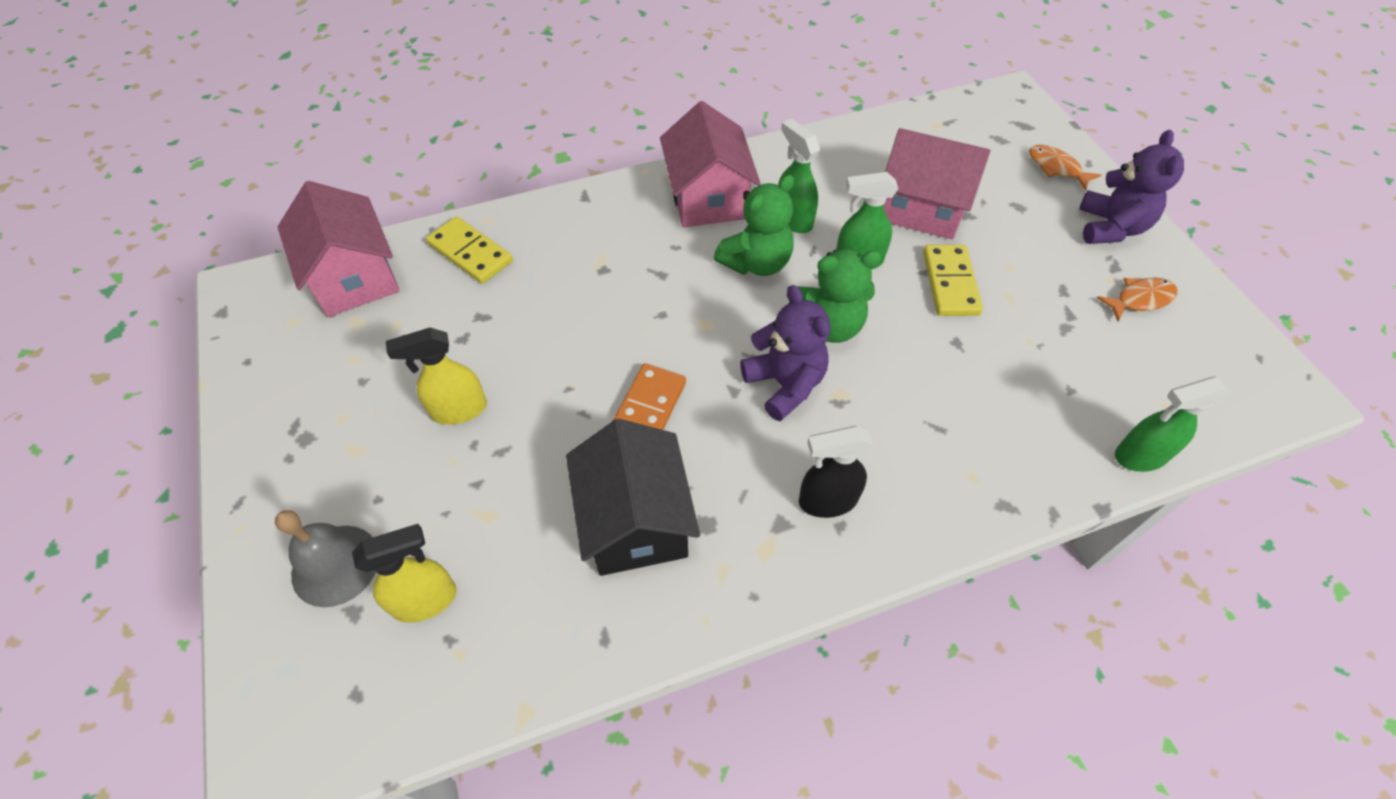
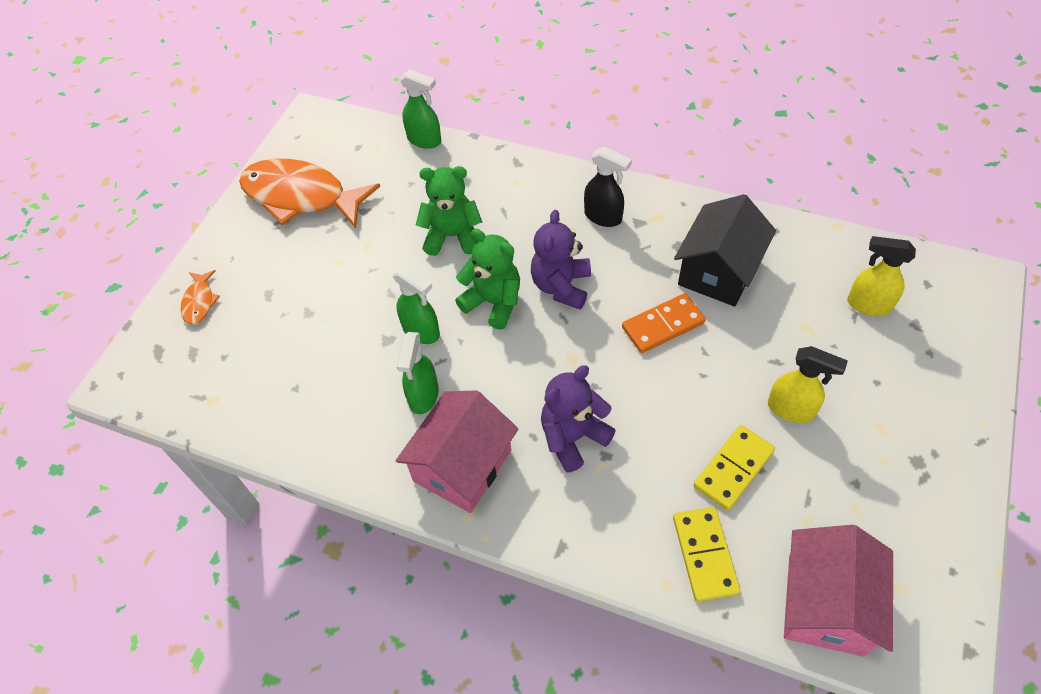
camera: 135 degrees left, 0 degrees up
grey bell [275,510,376,607] -> none
green teddy bear [714,175,794,276] -> green teddy bear moved to [416,166,482,256]
pink house [884,128,991,240] -> none
yellow domino [923,245,983,316] -> yellow domino moved to [694,425,775,510]
purple teddy bear [1079,130,1184,244] -> purple teddy bear moved to [541,365,616,473]
orange fish [1097,277,1177,321] -> orange fish [239,159,380,228], size x2.29

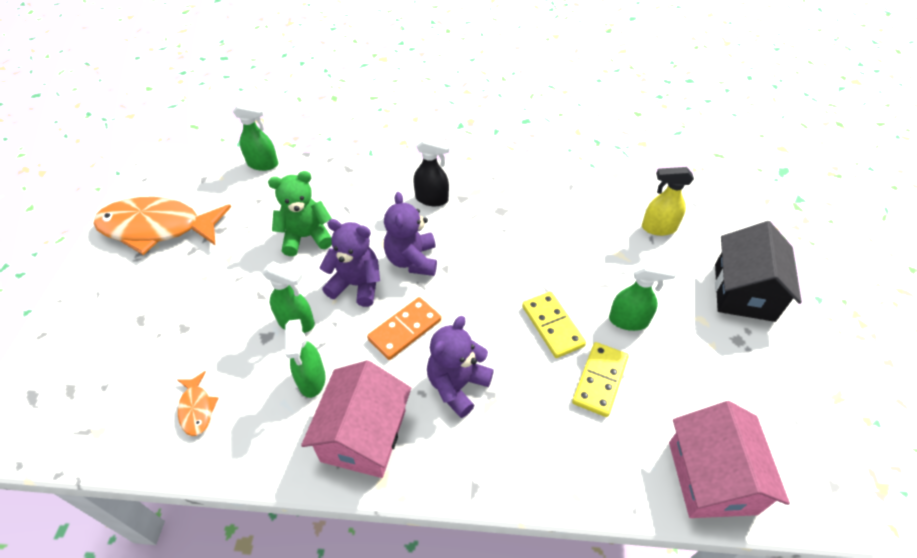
camera: 20 degrees left, 5 degrees down
orange fish [181,270,220,324] -> orange fish moved to [177,371,218,436]
green teddy bear [455,229,520,330] -> purple teddy bear [319,219,380,307]
orange domino [622,293,706,353] -> orange domino moved to [367,297,441,360]
yellow domino [673,507,740,602] -> yellow domino moved to [522,292,586,358]
black house [674,194,776,307] -> black house moved to [715,221,802,322]
yellow spray bottle [768,346,848,423] -> green spray bottle [609,260,676,331]

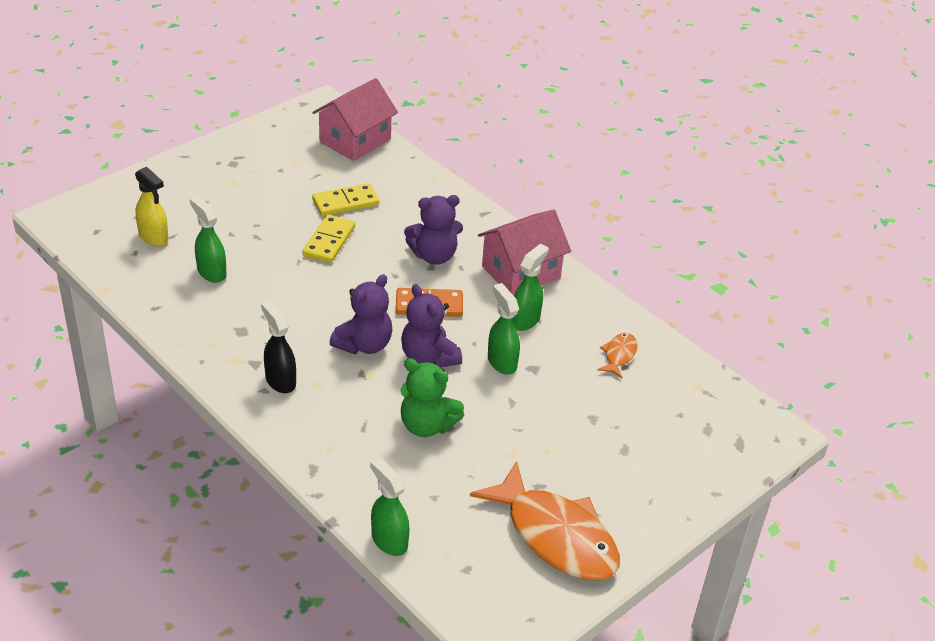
camera: 140 degrees left, 10 degrees down
green spray bottle [609,260,676,331] -> green spray bottle moved to [190,196,227,283]
black house [715,221,802,322] -> none

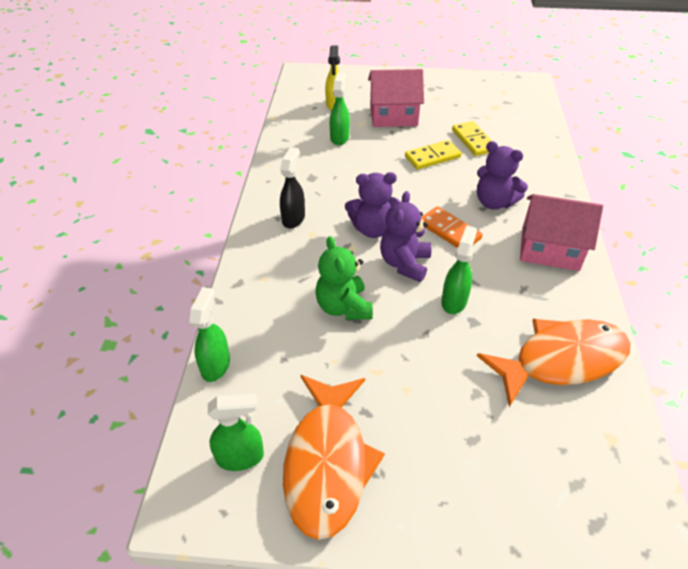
camera: 50 degrees right, 5 degrees up
pink house [312,78,398,161] -> pink house moved to [368,69,424,127]
yellow domino [312,183,379,216] -> yellow domino turned 45 degrees clockwise [452,121,492,156]
green spray bottle [513,243,549,331] -> green spray bottle moved to [208,394,264,471]
orange fish [597,333,637,378] -> orange fish [477,319,631,407], size x2.29

